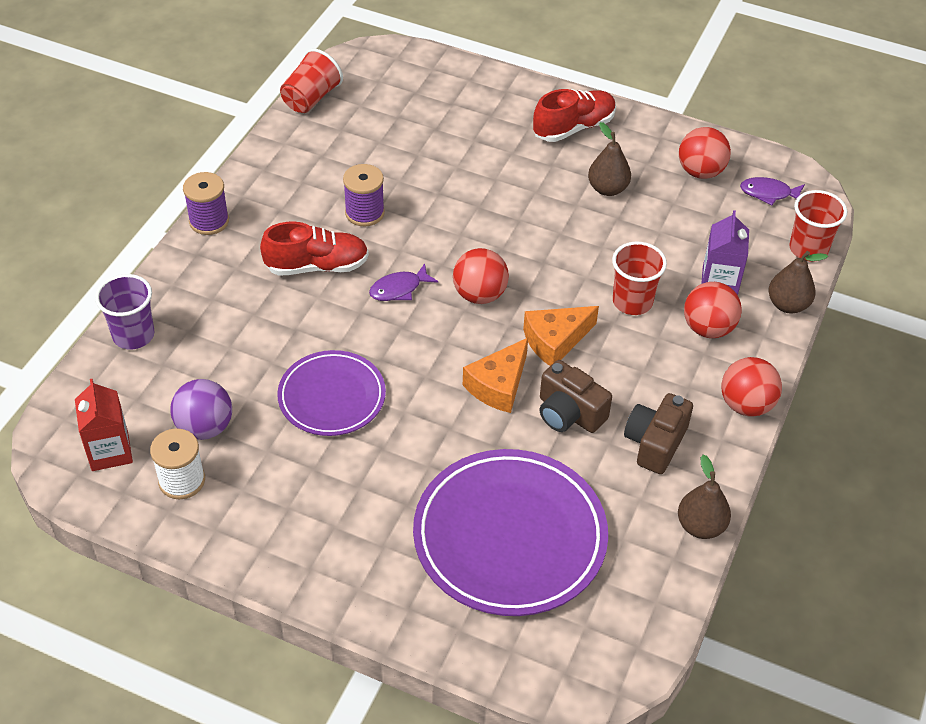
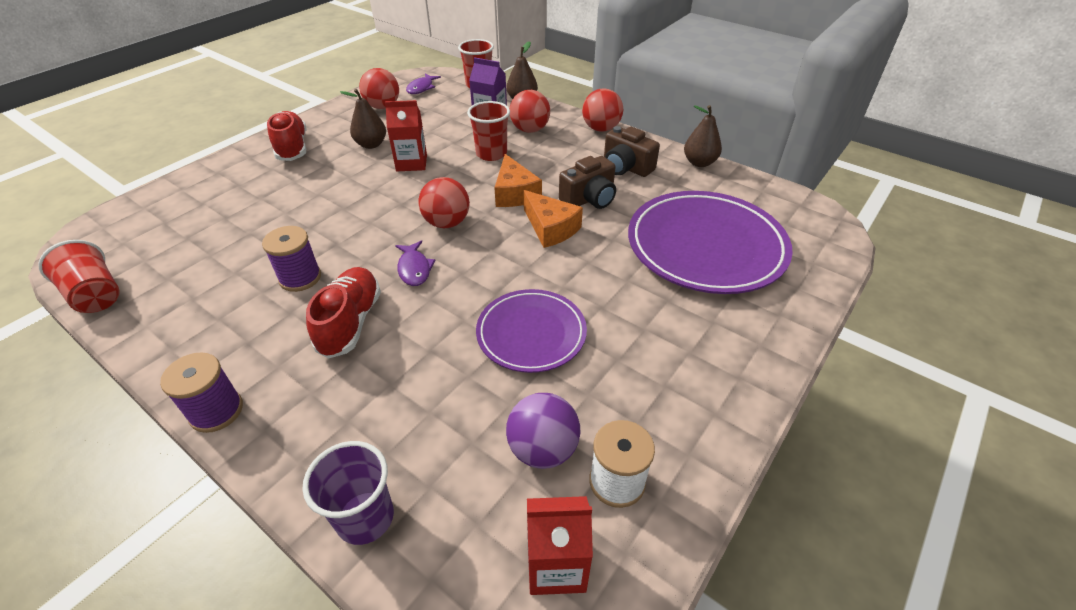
camera: 75 degrees left, 5 degrees down
none -> red carton [385,100,427,171]

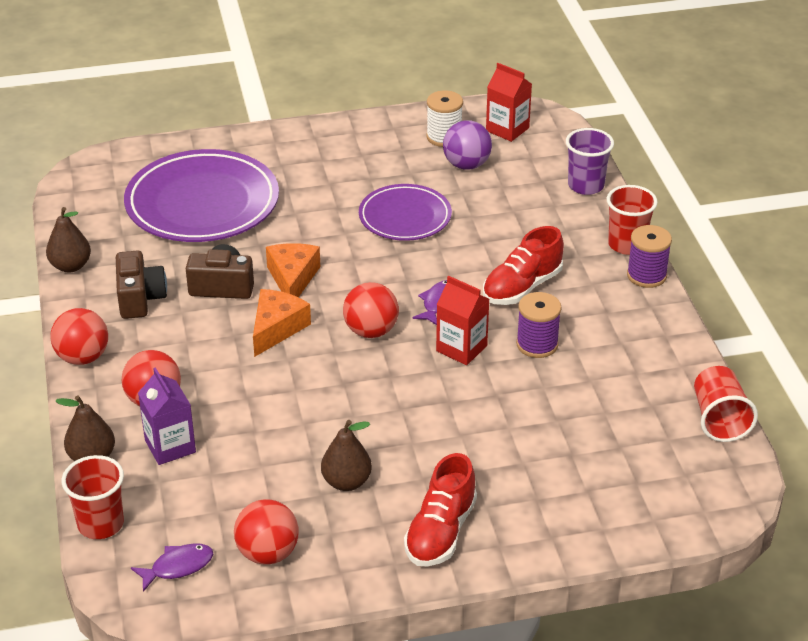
camera: 140 degrees left, 5 degrees down
red carton [385,100,427,171] -> red carton moved to [436,276,489,365]
red cup [467,101,510,161] -> red cup moved to [607,185,658,255]

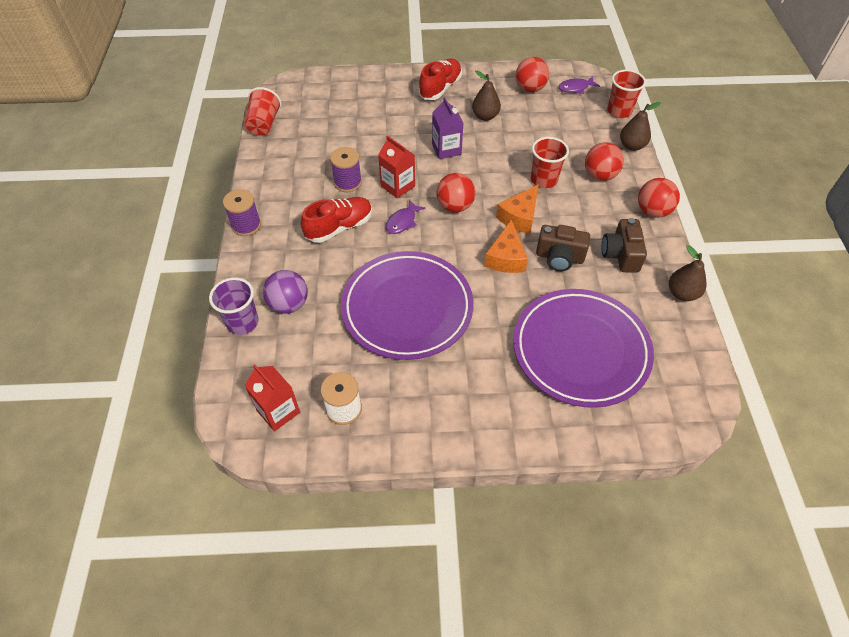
camera: 170 degrees left, 15 degrees up
purple carton [138,368,196,465] -> purple carton moved to [432,97,463,159]
purple plate [359,184,452,241] -> purple plate [341,251,474,360], size x1.67
purple ball [443,120,492,170] -> purple ball moved to [263,270,308,314]
red cup [607,185,658,255] -> red cup moved to [531,137,569,188]

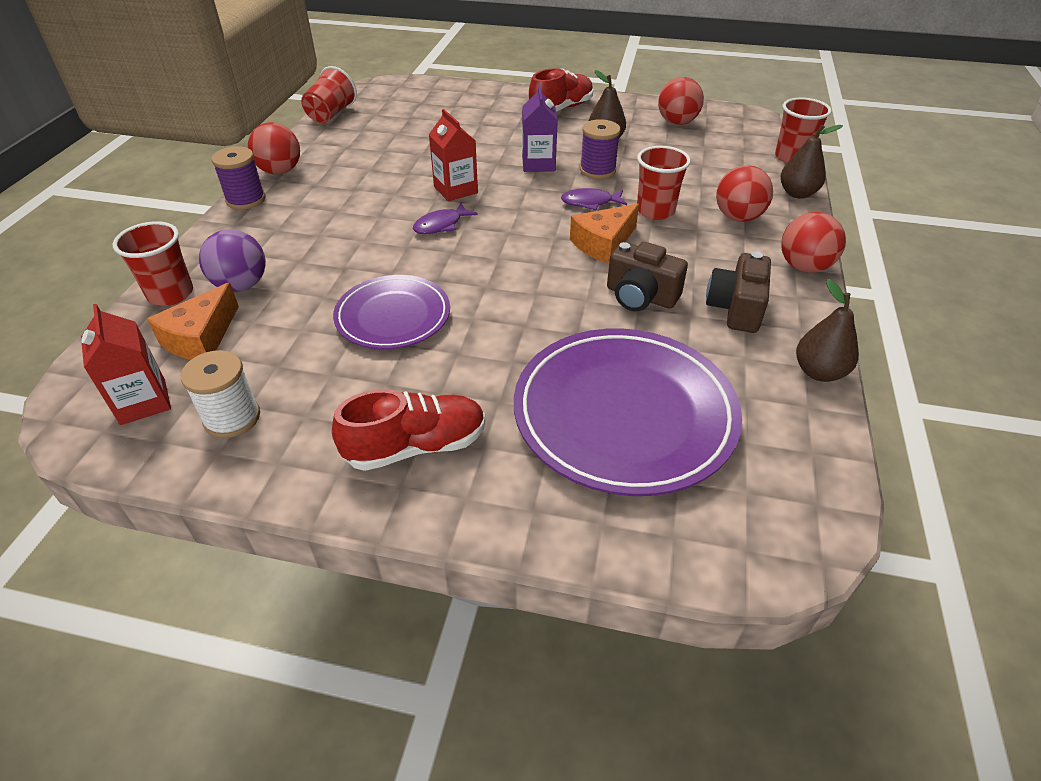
camera: 15 degrees right, 10 degrees down
purple cup [209,277,259,335] -> red cup [113,221,193,306]
red shoe [301,197,372,243] -> red shoe moved to [332,389,485,471]
purple spool [330,147,362,192] -> purple spool moved to [580,119,620,179]
purple plate [341,251,474,360] -> purple plate [333,275,450,349], size x0.60
red ball [436,173,476,212] -> red ball moved to [248,122,300,174]
orange cheese [484,219,528,273] -> orange cheese moved to [147,282,239,360]
purple fish [559,76,600,94] -> purple fish moved to [561,188,627,210]

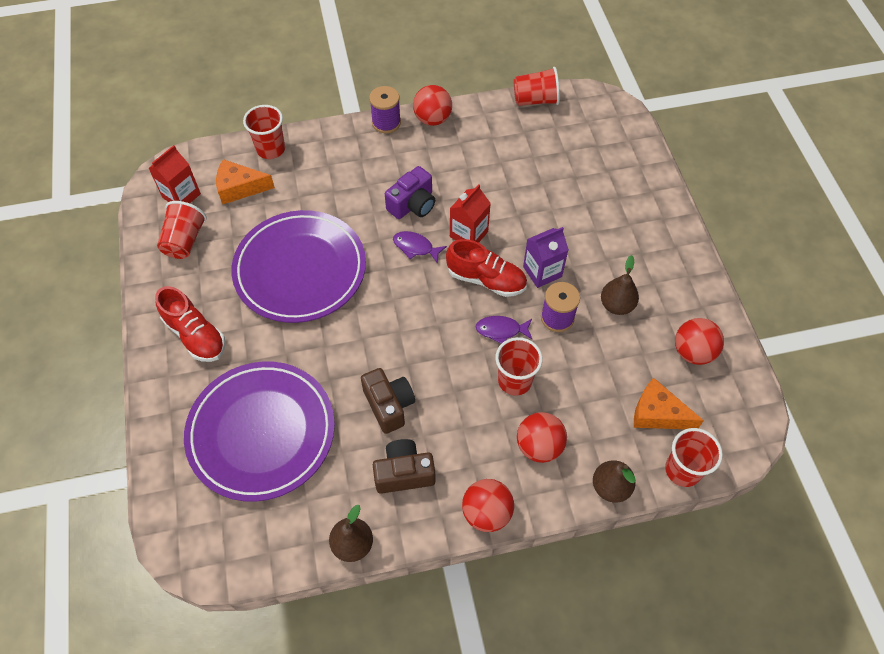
camera: 65 degrees right, 15 degrees up
white spool [181,350,260,438] -> red cup [157,201,207,259]
purple ball [199,229,266,292] -> none
purple plate [333,275,450,349] -> purple plate [231,210,366,323], size x1.67
red shoe [529,68,593,112] -> red shoe moved to [446,239,527,297]
purple fish [561,188,627,210] -> purple fish turned 60 degrees counterclockwise [475,316,532,344]
orange cheese [570,204,639,264] -> orange cheese moved to [634,378,704,429]
brown camera [607,242,688,311] -> brown camera turned 150 degrees clockwise [361,368,415,434]
none -> purple camera [385,166,435,219]

